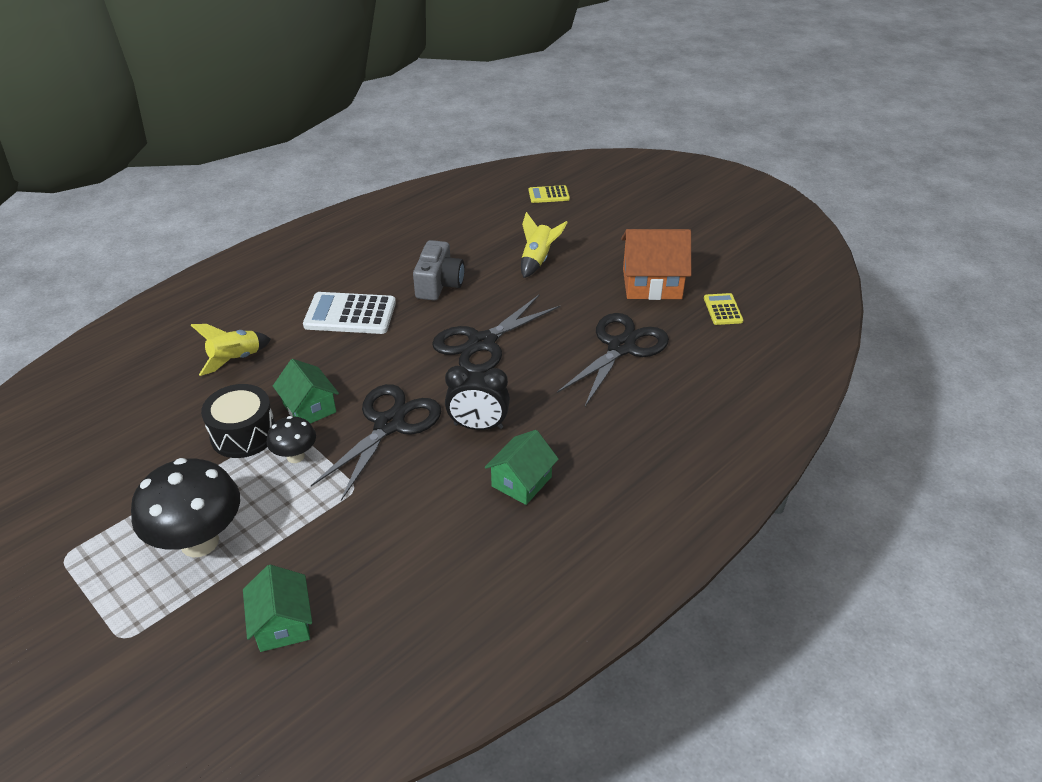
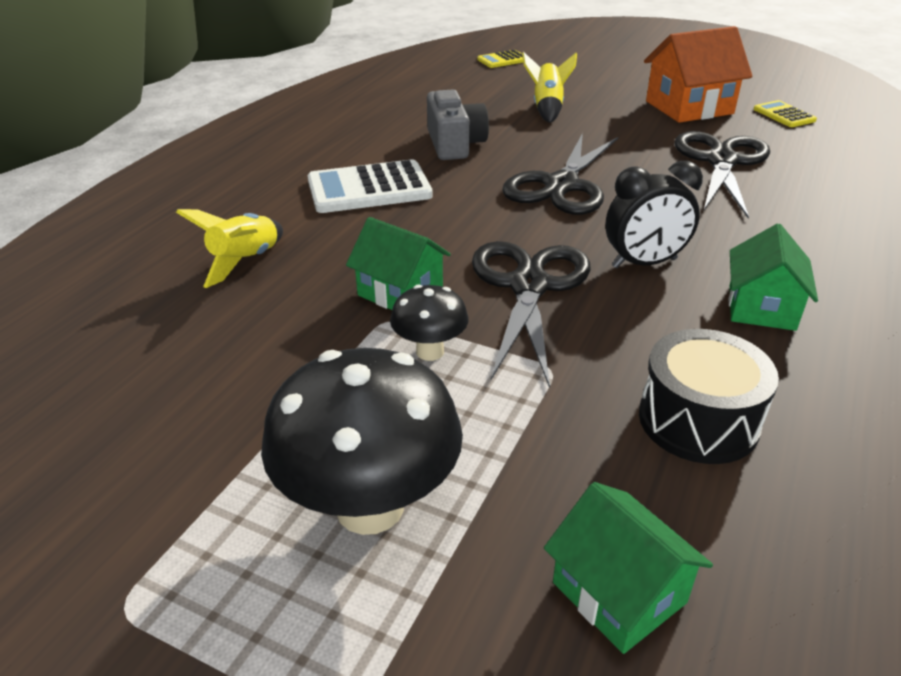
camera: 20 degrees left, 5 degrees down
black drum [201,384,275,458] -> black drum moved to [639,329,779,464]

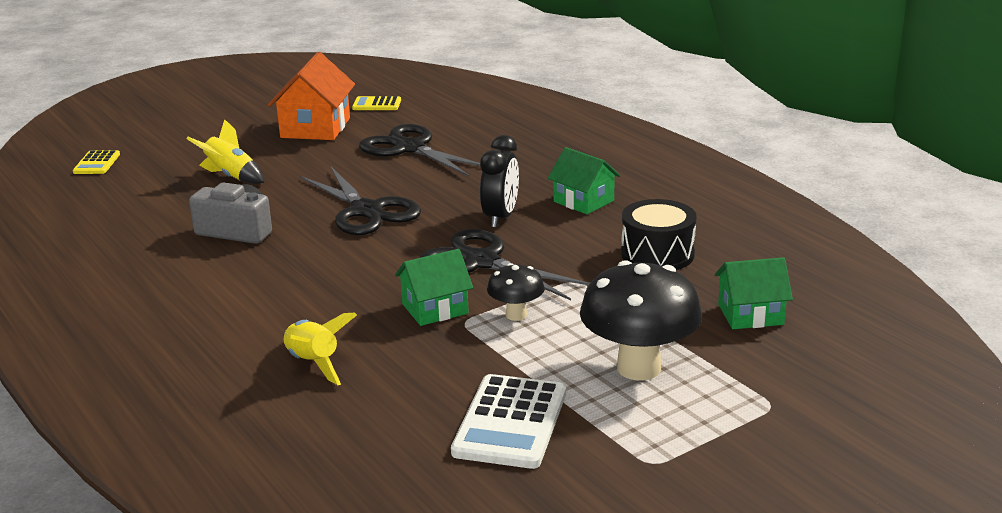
camera: 60 degrees left, 10 degrees down
white calculator [308,159,433,213] -> white calculator moved to [451,374,566,469]

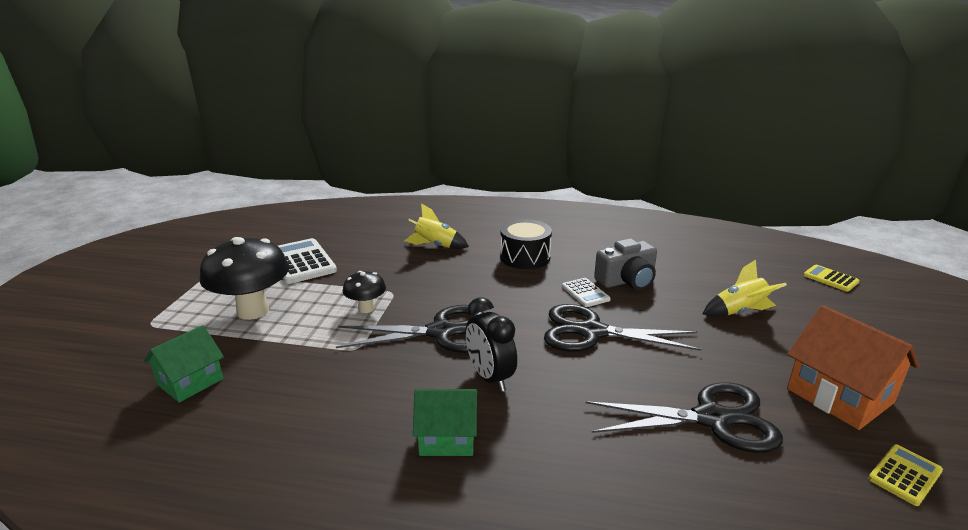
camera: 135 degrees right, 0 degrees up
green house [395,249,473,326] -> none
black drum [621,199,697,270] -> black drum moved to [500,219,552,269]
none -> white calculator [562,278,611,307]

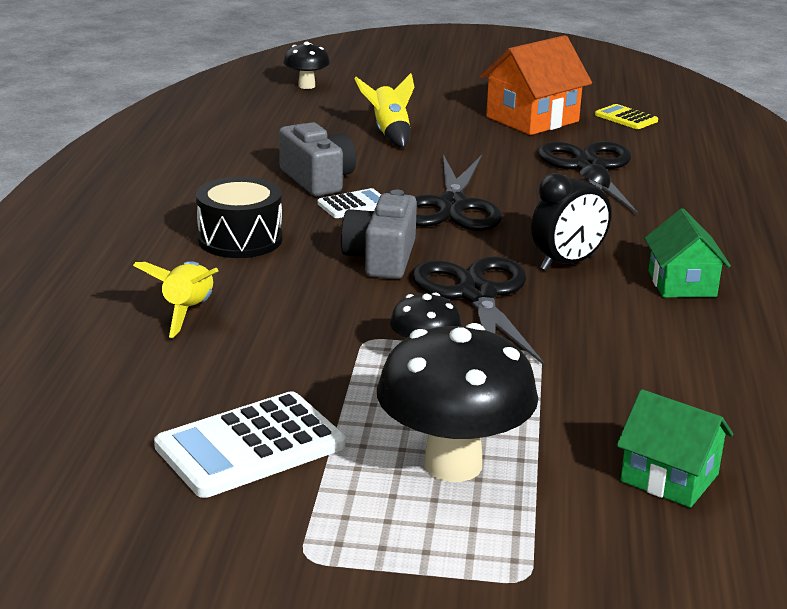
camera: 95 degrees left, 0 degrees up
yellow calculator [803,265,860,292] -> black mushroom [284,42,330,89]
none -> grey camera [341,190,417,279]

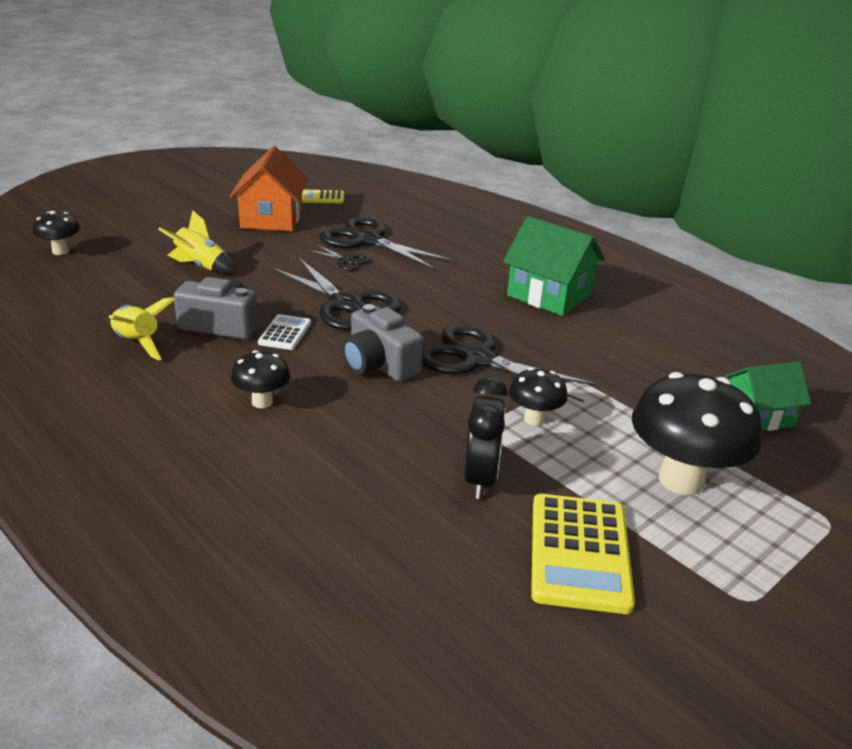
camera: 50 degrees left, 5 degrees up
yellow rocket [133,261,219,338] -> yellow rocket moved to [109,297,175,360]
white calculator [154,391,346,498] -> yellow calculator [531,494,635,614]
black drum [196,176,282,258] -> black mushroom [231,350,290,408]
black clock [531,164,611,270] -> black clock moved to [464,376,508,499]
green house [644,208,731,298] -> green house [503,216,605,316], size x1.52
none -> black scissors [307,245,370,271]

